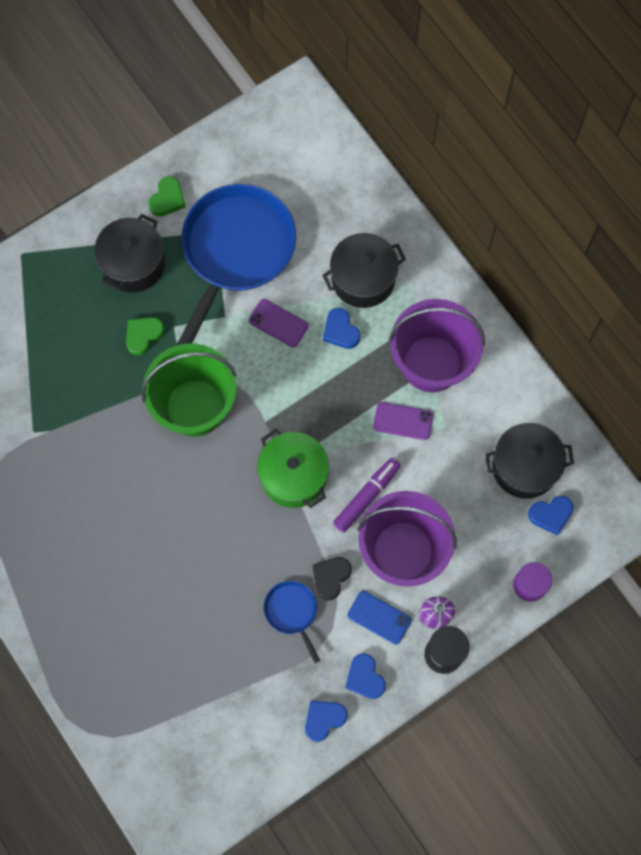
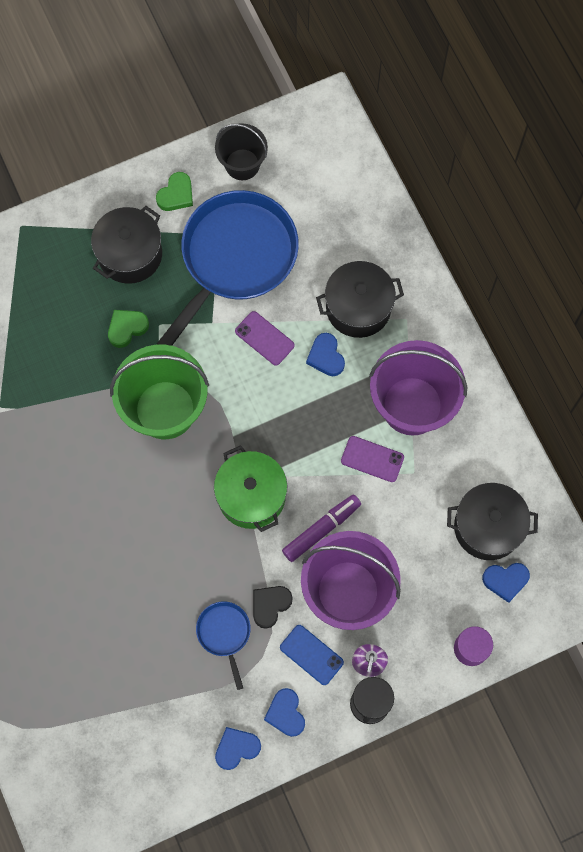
camera: 10 degrees right, 0 degrees up
none -> black bucket [215,123,268,180]

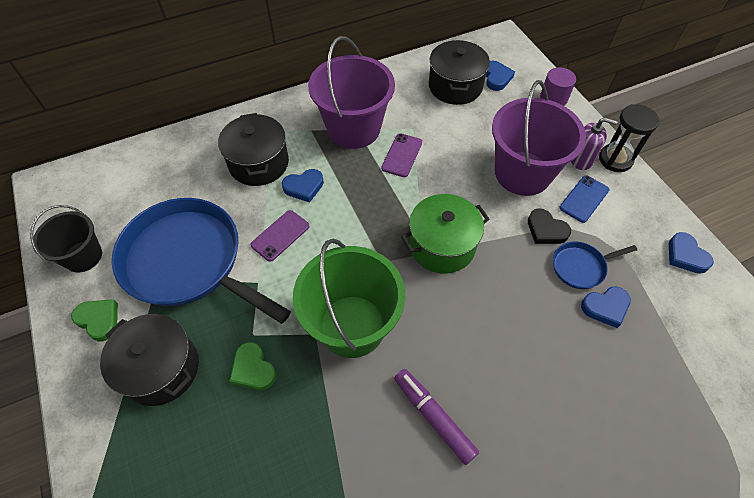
camera: 90 degrees left, 15 degrees down
blue heart [264,688,305,737] -> blue heart moved to [581,287,631,328]
purple marker [282,494,361,562] -> purple marker moved to [394,369,479,465]

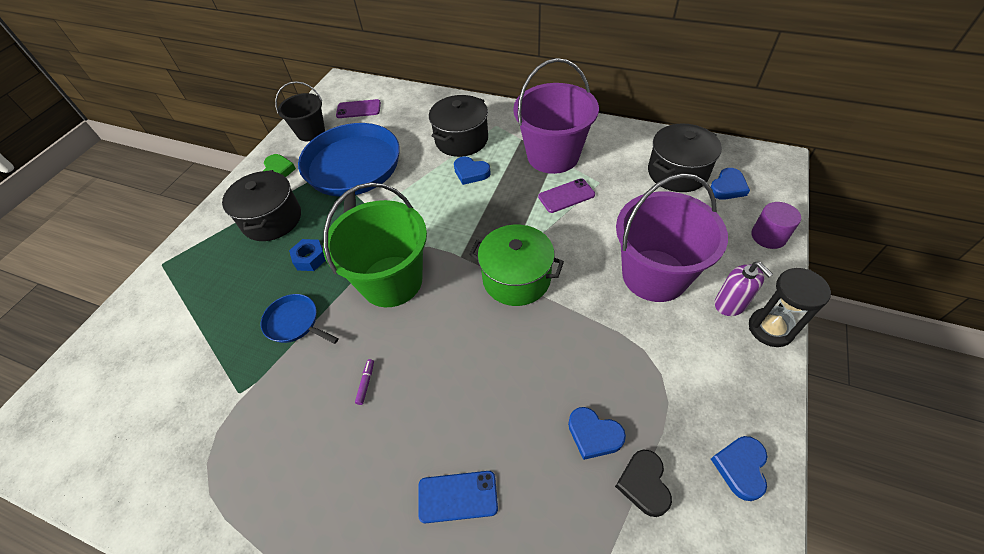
camera: 50 degrees right, 5 degrees down
green heart [229,342,276,390] -> blue nut [289,239,326,271]
purple phone [250,210,310,262] -> purple phone moved to [336,99,381,118]
purple marker [394,369,479,465] -> purple marker [355,359,374,405], size x0.44
black heart [528,208,571,244] -> black heart moved to [615,450,672,517]
blue pan [553,241,637,289] -> blue pan moved to [261,294,339,344]
blue phone [559,175,609,223] -> blue phone moved to [418,471,498,523]

